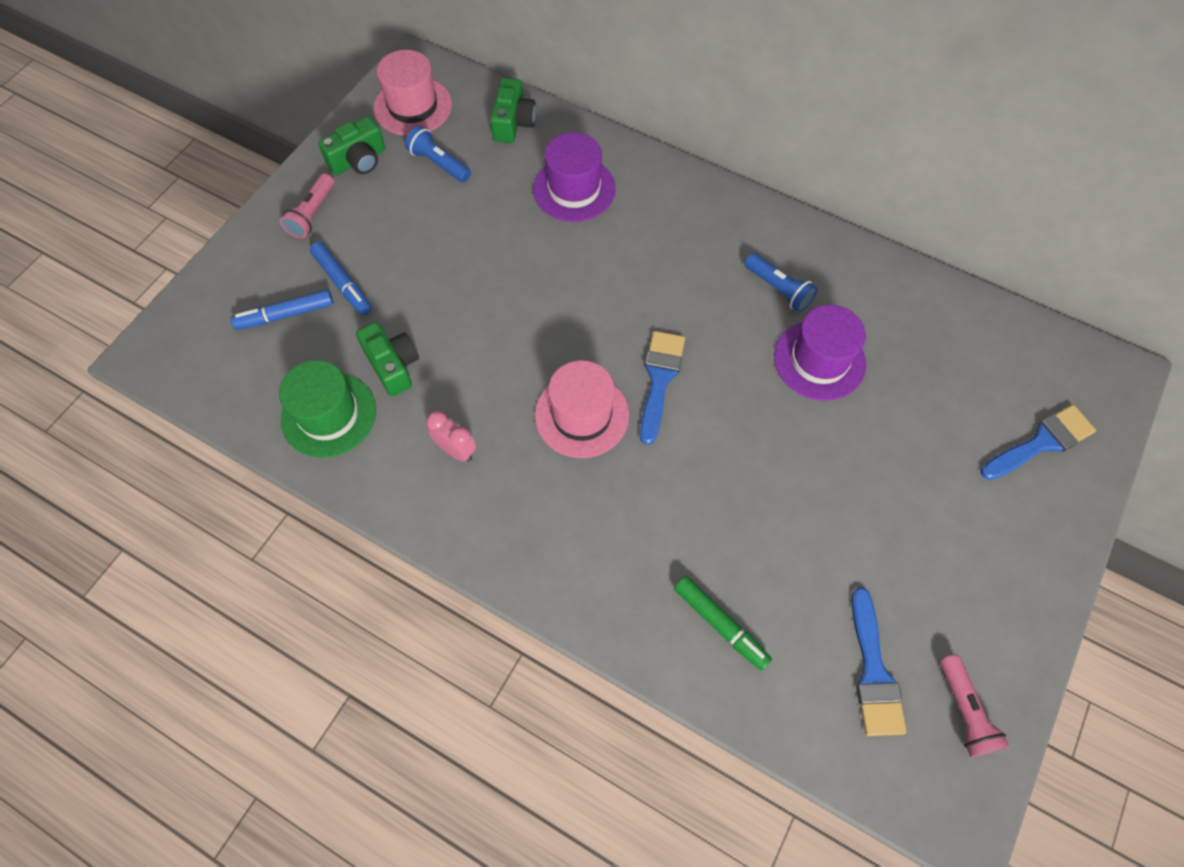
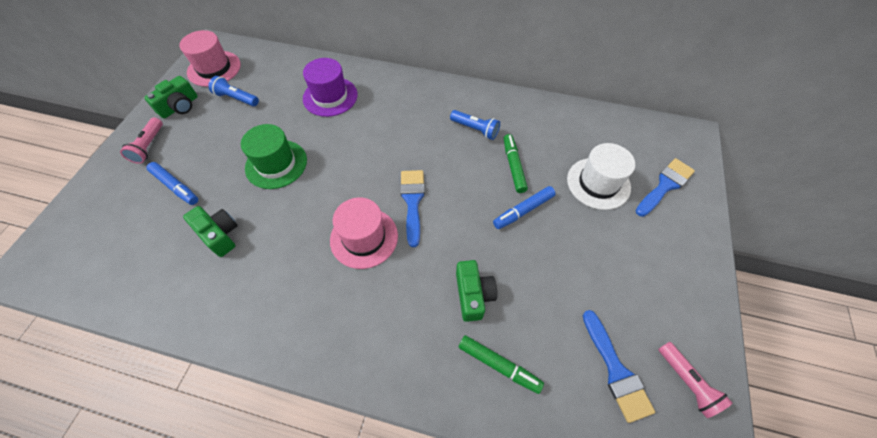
camera: 15 degrees left, 5 degrees down
blue marker [230,289,333,330] -> blue marker moved to [493,186,556,229]
green hat [279,360,376,458] -> green hat moved to [241,124,307,189]
pink clock [426,411,476,462] -> none
green camera [490,78,536,143] -> green camera moved to [456,260,497,322]
purple hat [774,305,866,401] -> green marker [504,134,528,193]
none -> white hat [567,143,635,210]

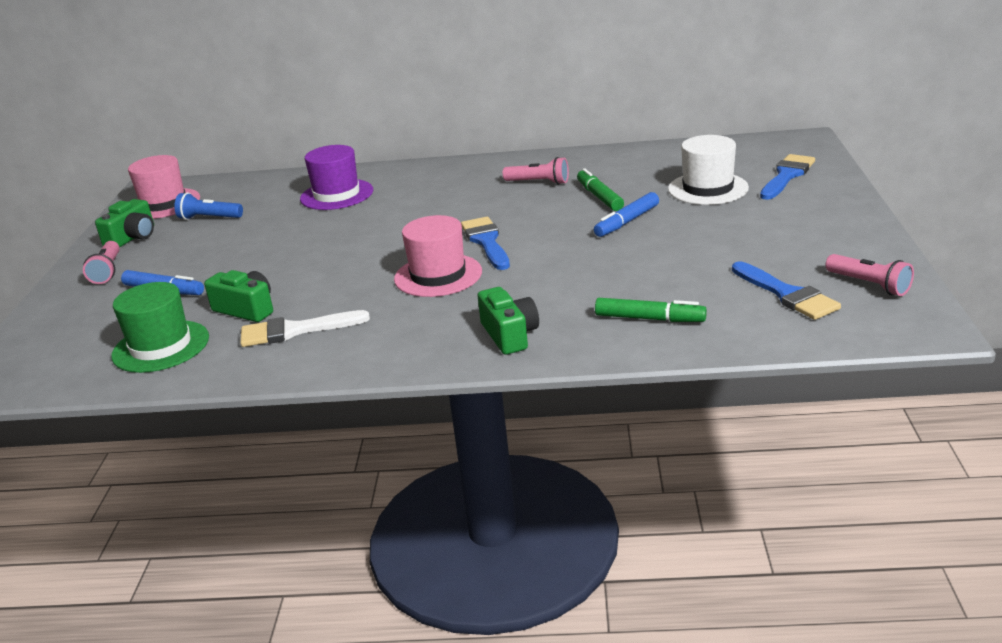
camera: 10 degrees left, 30 degrees down
green hat [241,124,307,189] -> green hat moved to [111,282,209,373]
blue flashlight [450,110,500,140] -> pink flashlight [503,157,569,185]
green camera [456,260,497,322] -> green camera moved to [478,287,539,355]
none -> white brush [240,310,370,347]

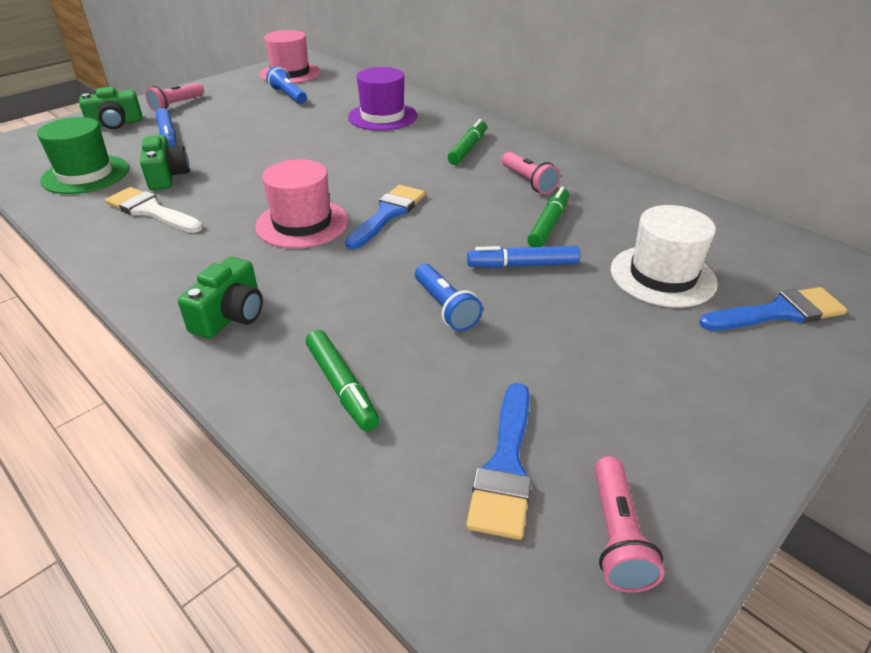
camera: 40 degrees right, 10 degrees up
green camera [95,199,154,248] -> green camera moved to [79,87,142,129]
none -> blue flashlight [415,264,483,331]
none -> green marker [448,119,487,165]

